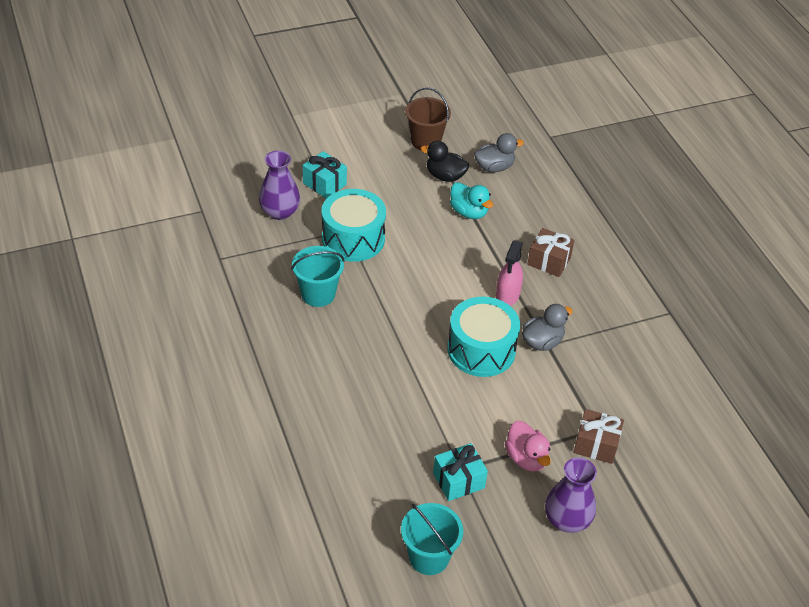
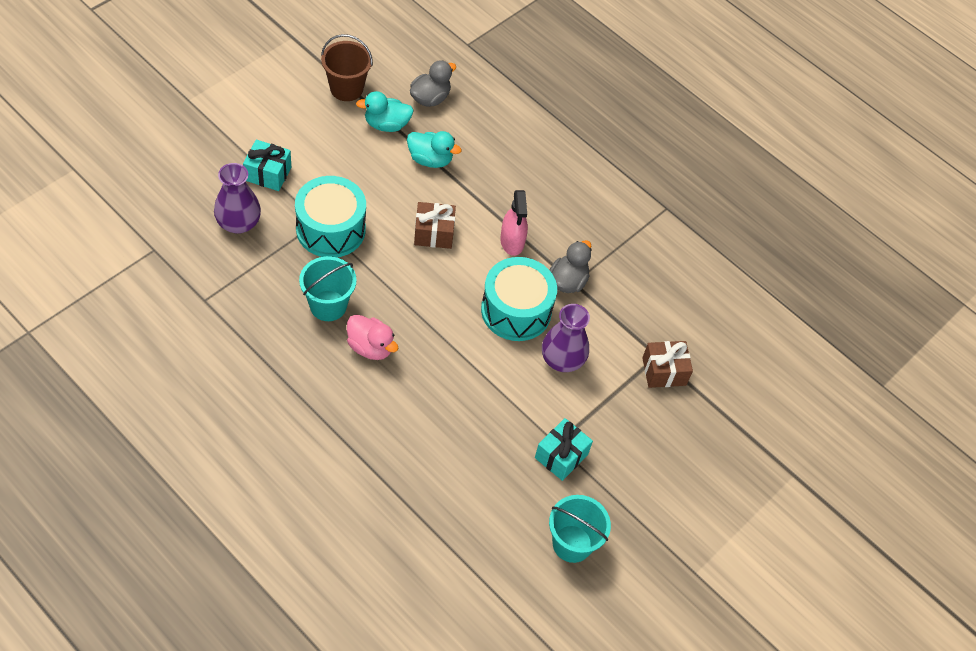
camera: 30 degrees left, 10 degrees up
black duck [421,141,469,182] -> turquoise duck [356,91,414,132]
pink duck [505,421,551,472] -> pink duck moved to [347,314,399,360]
brown gift [527,228,574,277] -> brown gift moved to [414,202,456,249]
purple vase [545,457,597,533] -> purple vase moved to [542,304,590,372]

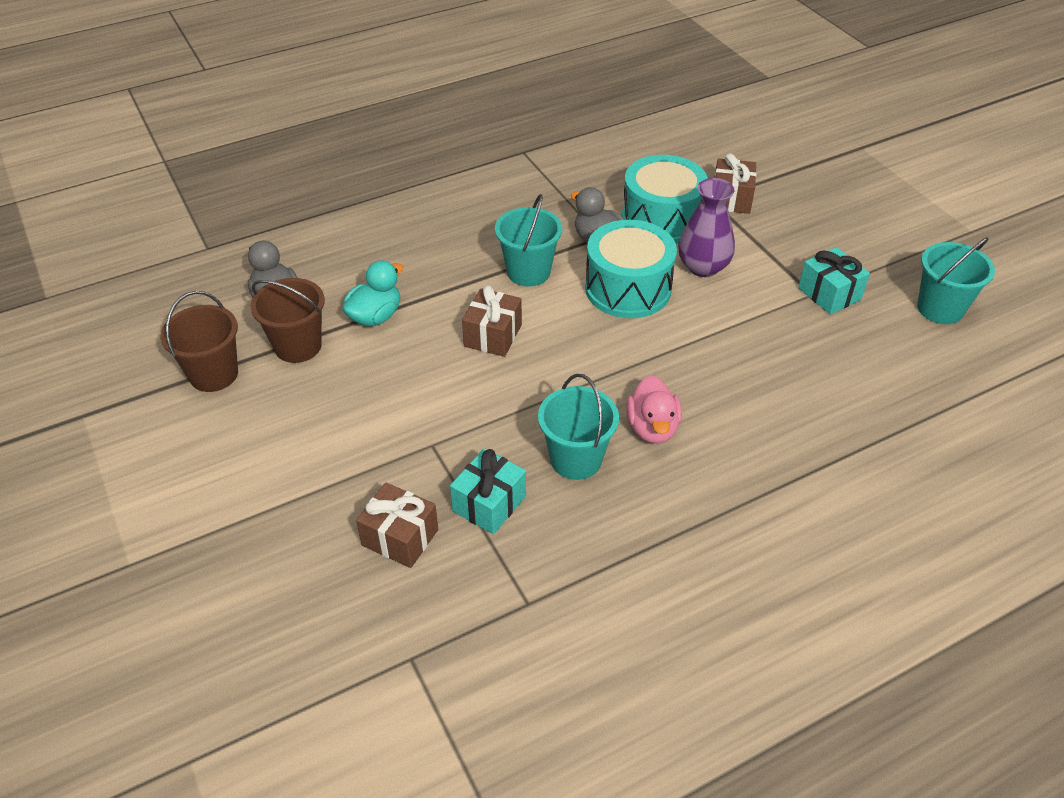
camera: 65 degrees left, 10 degrees down
purple vase [214,163,261,234] -> brown gift [356,482,438,568]
turquoise gift [243,140,291,191] -> turquoise gift moved to [450,448,526,534]
turquoise drum [295,176,366,257] -> turquoise drum moved to [622,155,708,244]
pink duck [347,314,399,360] -> pink duck turned 120 degrees clockwise [626,375,682,443]
turquoise duck [356,91,414,132] -> brown bucket [250,278,325,363]
pink spray bottle [500,190,528,256] -> turquoise bucket [495,194,562,286]

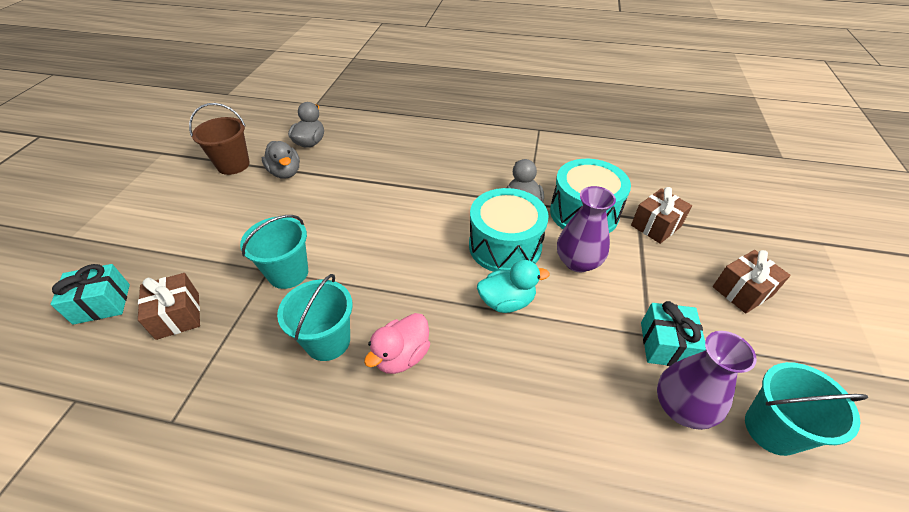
camera: 40 degrees right, 0 degrees up
brown bucket [250,278,325,363] -> grey duck [262,141,300,179]
turquoise duck [343,260,403,326] -> turquoise duck moved to [477,260,550,313]
turquoise gift [450,448,526,534] -> turquoise gift moved to [51,264,130,325]
brown gift [462,285,522,357] -> brown gift moved to [713,250,791,313]
turquoise bucket [495,194,562,286] -> turquoise bucket moved to [240,215,308,289]
none -> purple vase [657,331,757,430]

